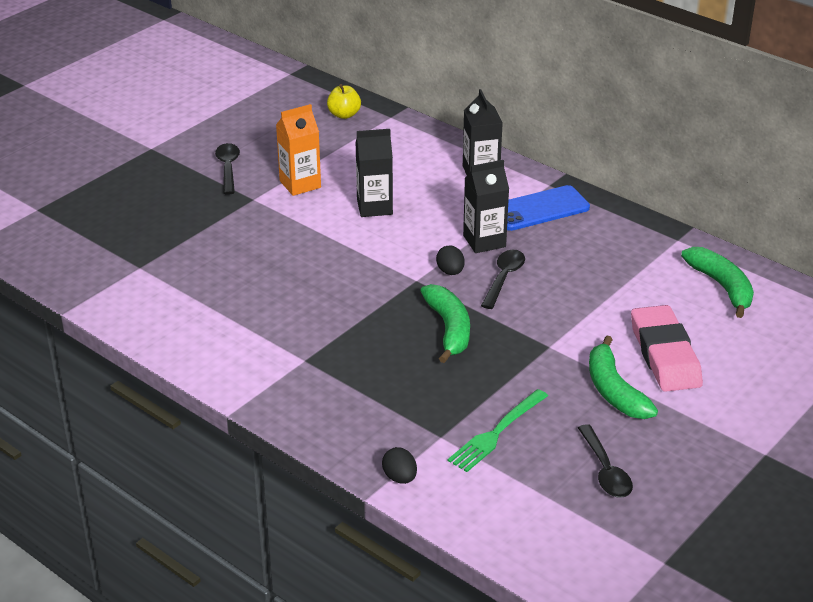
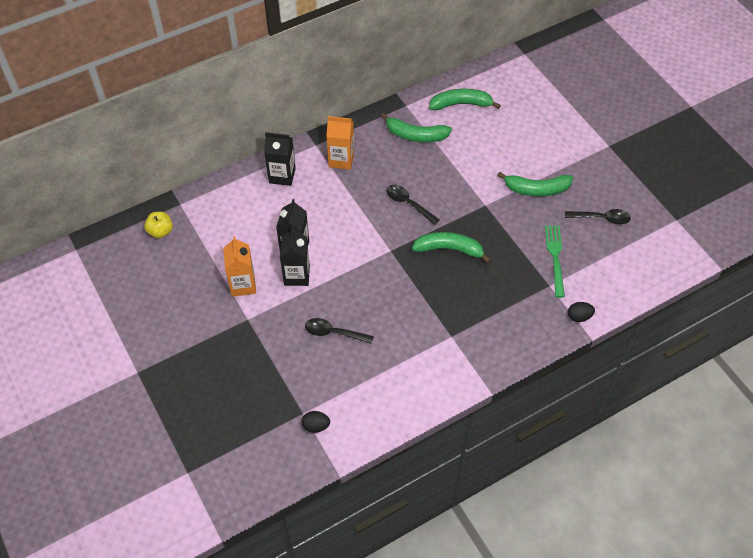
camera: 70 degrees left, 20 degrees up
black spoon [215,143,240,195] -> black spoon moved to [305,318,374,344]
black egg [436,246,465,275] -> black egg moved to [302,411,330,433]
green fork [448,389,548,472] -> green fork turned 150 degrees counterclockwise [545,226,565,298]
black carton [463,160,509,253] -> black carton moved to [280,226,310,286]
blue phone [507,185,590,231] -> orange carton [326,116,354,170]
pink eraser [631,305,703,392] -> none
none -> green banana [381,113,452,142]

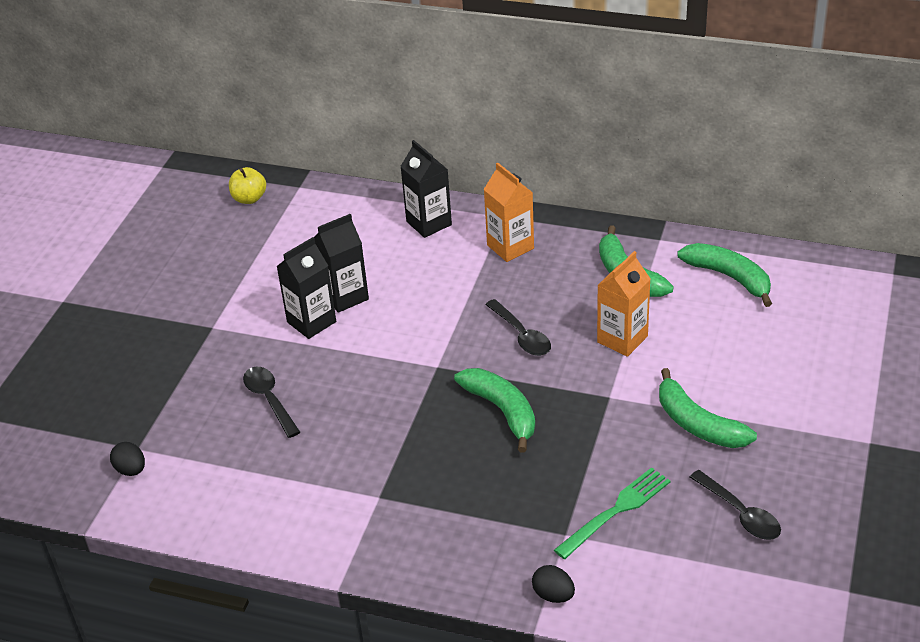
camera: 50 degrees right, 15 degrees down
orange carton [223,236,256,297] -> orange carton moved to [597,251,650,357]
black spoon [386,185,439,225] -> black spoon turned 150 degrees clockwise [485,299,551,356]

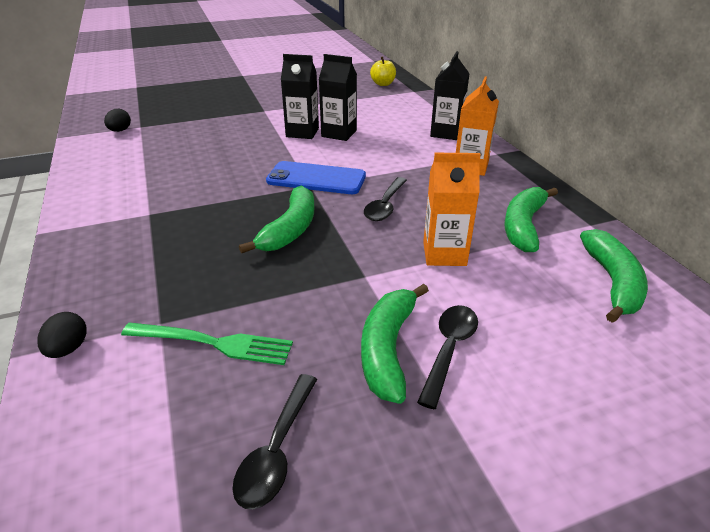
camera: 50 degrees right, 5 degrees down
black spoon [243,367,300,438] -> black spoon moved to [417,305,478,409]
none -> blue phone [266,161,366,194]

